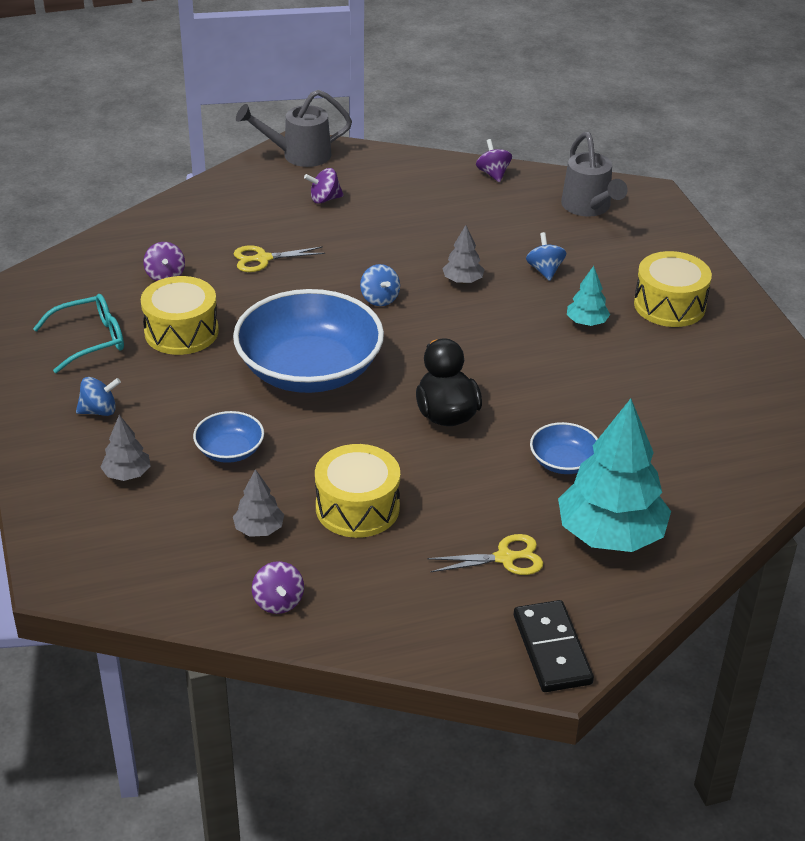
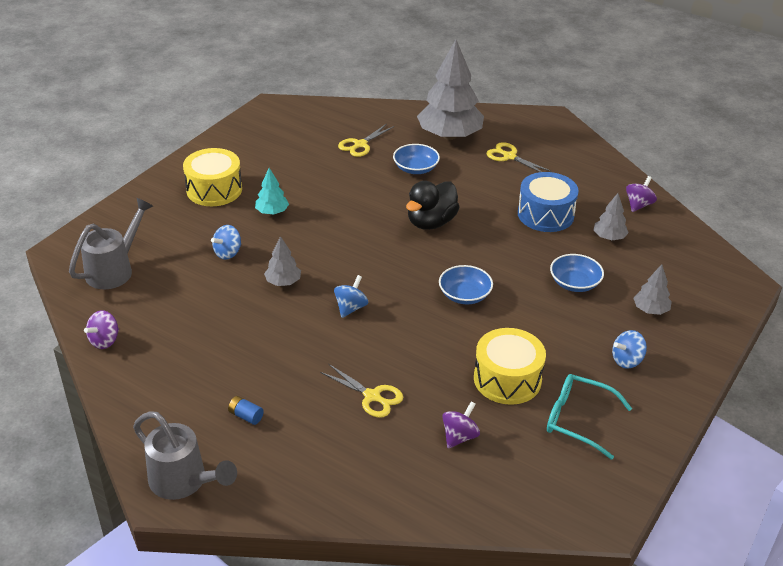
camera: 130 degrees left, 0 degrees up
blue spinning top [76,377,121,416] -> blue spinning top turned 60 degrees counterclockwise [612,330,647,369]
blue bowl [233,289,384,393] -> blue bowl [439,265,493,304], size x0.45
purple spinning top [304,168,344,204] -> blue battery [228,396,264,425]
yellow drum [315,444,400,538] -> blue drum [518,172,579,232]
black domino [514,600,594,692] -> none
turquoise tree [558,399,671,552] -> grey tree [417,40,484,140]
none -> yellow scissors [338,124,394,157]

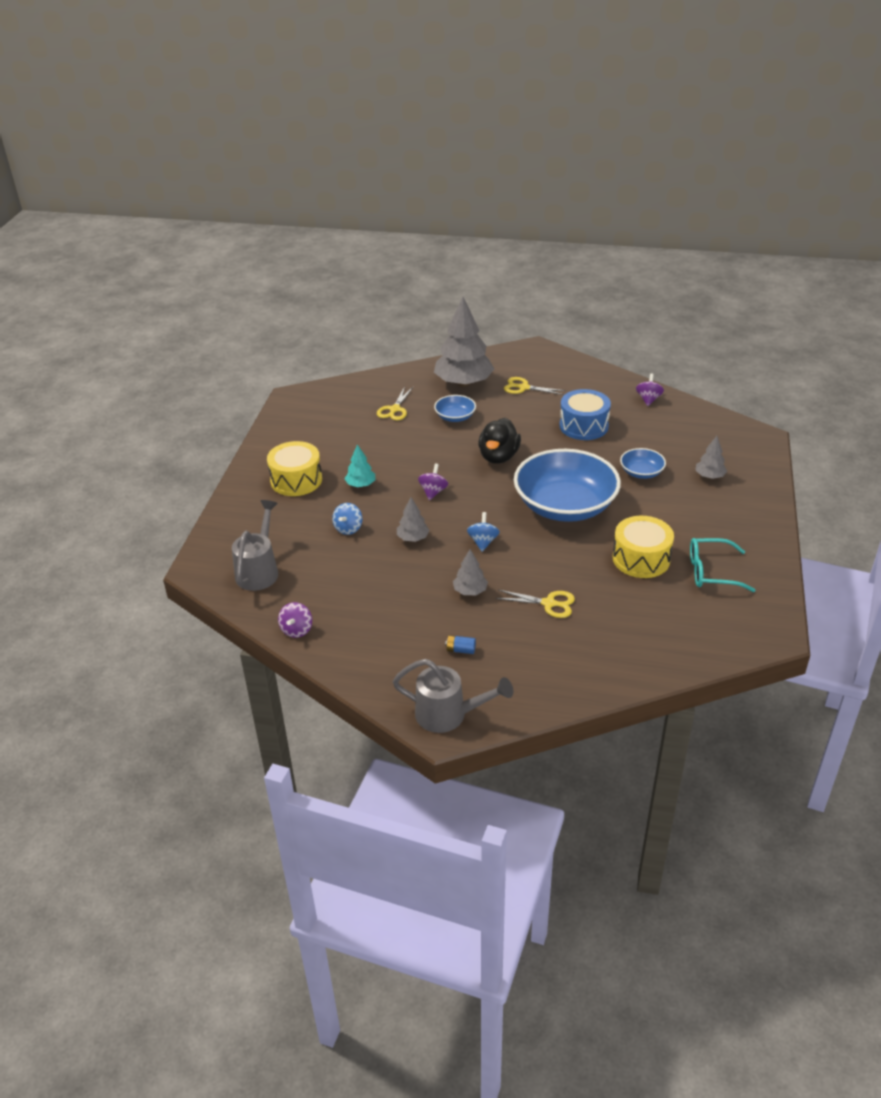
camera: 20 degrees left, 0 degrees up
blue bowl [439,265,493,304] -> blue bowl [514,449,621,522], size x2.24
purple spinning top [442,401,480,448] -> purple spinning top moved to [418,464,448,500]
grey tree [594,193,629,240] -> grey tree moved to [453,549,488,595]
blue spinning top [612,330,647,369] -> none

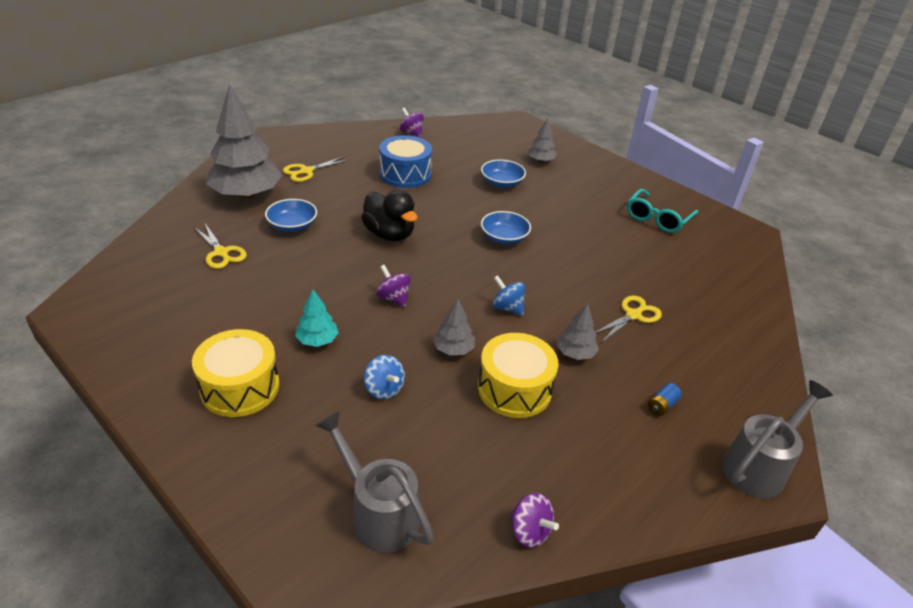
camera: 60 degrees left, 0 degrees up
blue bowl [514,449,621,522] -> blue bowl [481,211,531,244], size x0.45
yellow drum [613,516,674,578] -> yellow drum moved to [478,333,558,418]

